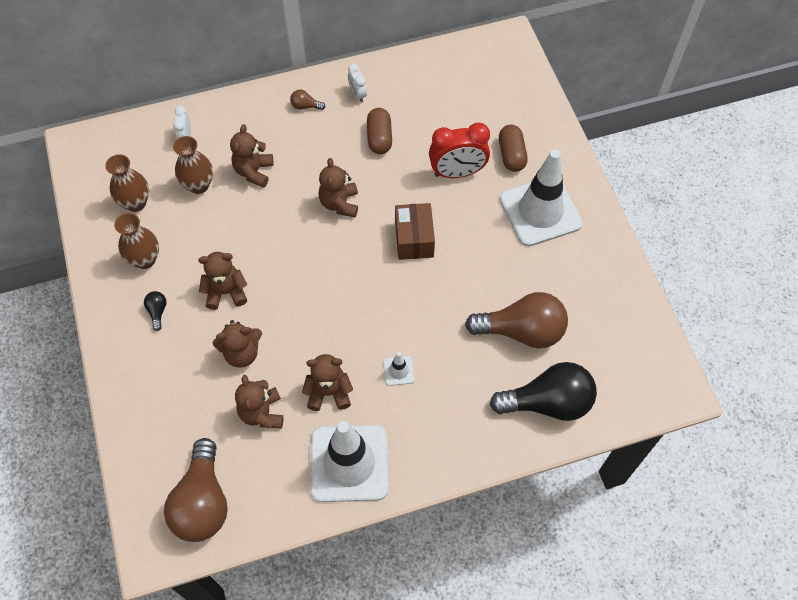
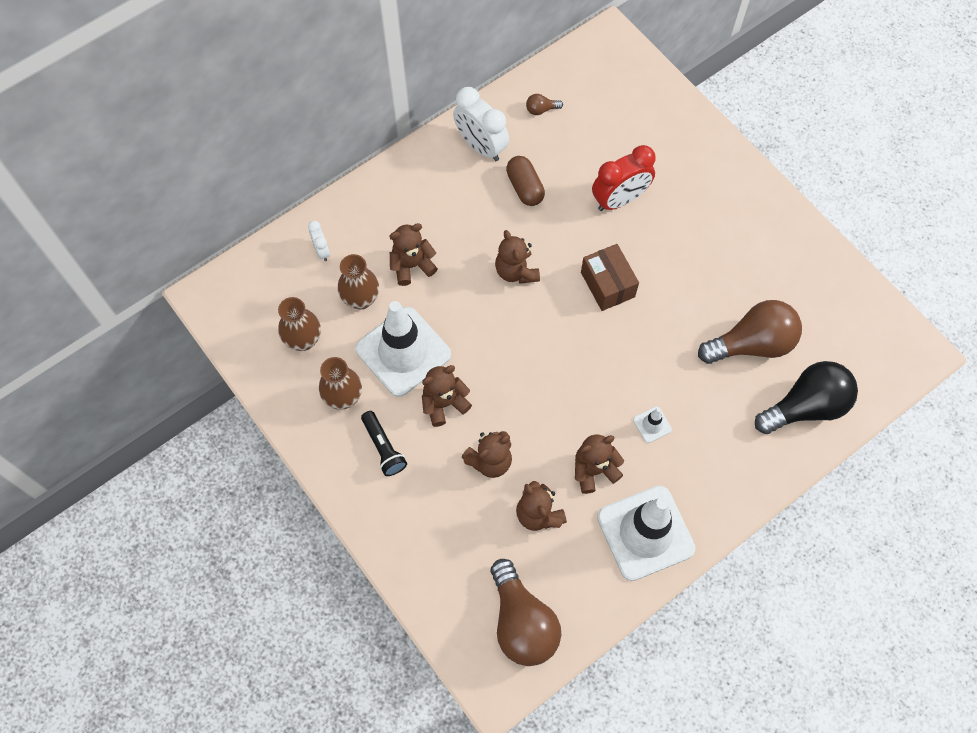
camera: 20 degrees left, 5 degrees up
black light bulb [144,291,167,331] -> black flashlight [361,411,407,476]
brown teddy bear [230,124,274,188] -> brown teddy bear turned 75 degrees clockwise [389,223,438,286]
brown light bulb [290,90,325,110] -> brown light bulb moved to [526,94,563,115]
white clock [348,64,367,102] -> white clock [453,87,509,161], size x1.94
brown capsule [499,125,528,172] -> none
white traffic cone [500,149,583,246] -> white traffic cone moved to [355,301,451,397]

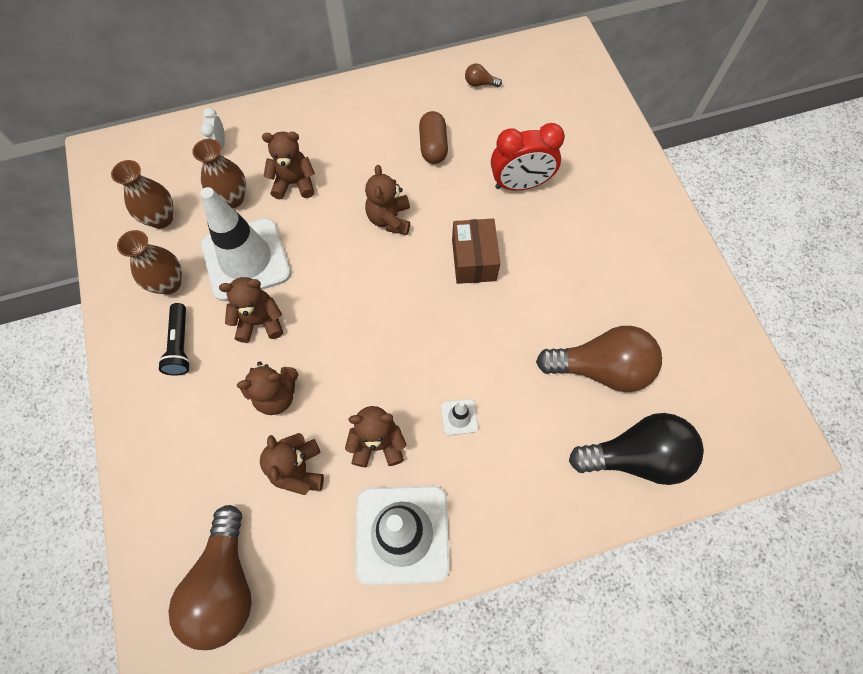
camera: 20 degrees right, 0 degrees up
white clock [453,87,509,161] -> none

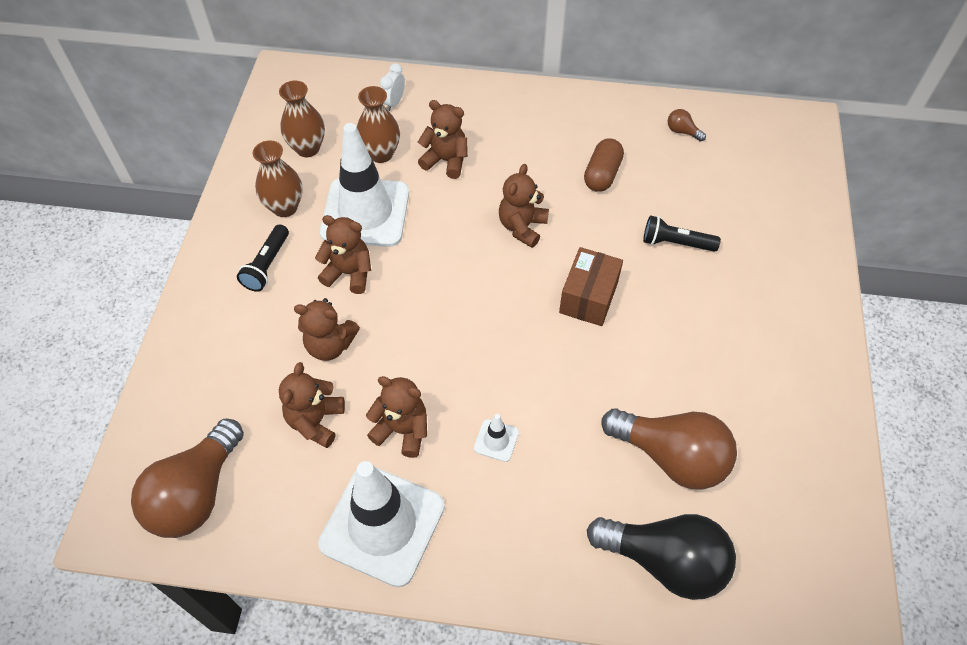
camera: 25 degrees right, 10 degrees down
red clock [491,123,565,191] -> black flashlight [643,215,721,252]

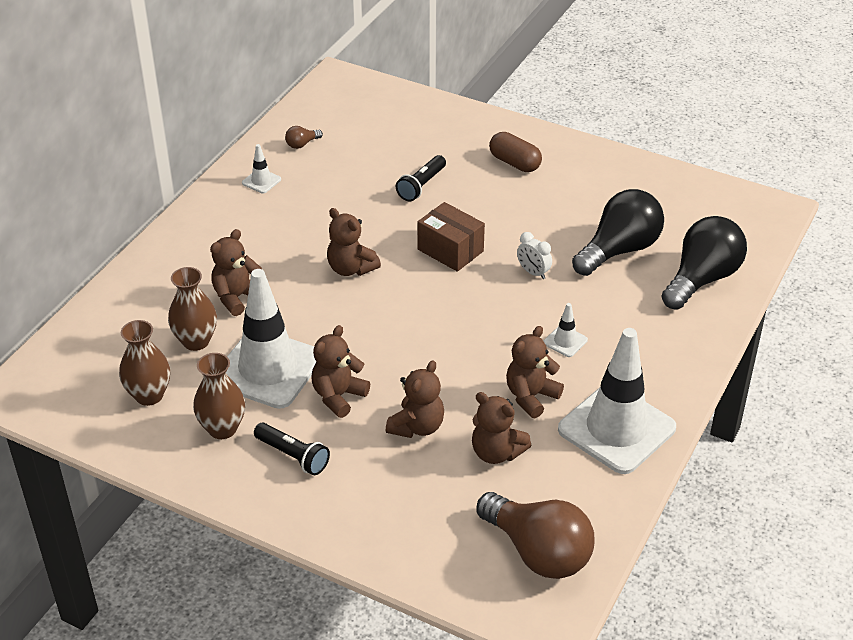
camera: 70 degrees left, 15 degrees down
white clock [380,63,405,111] -> white clock moved to [517,232,552,279]
brown capsule [584,138,624,192] -> brown capsule moved to [489,132,542,172]
brown light bulb [602,409,737,490] -> black light bulb [572,189,664,276]
none -> white traffic cone [242,144,281,193]

